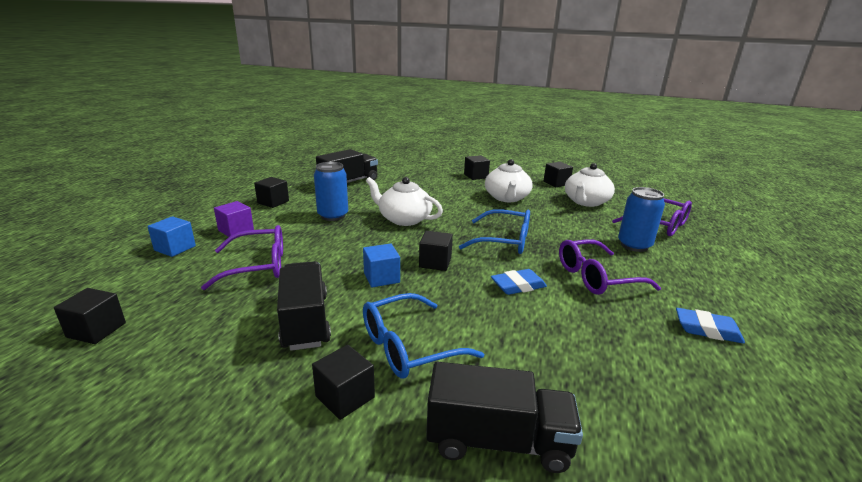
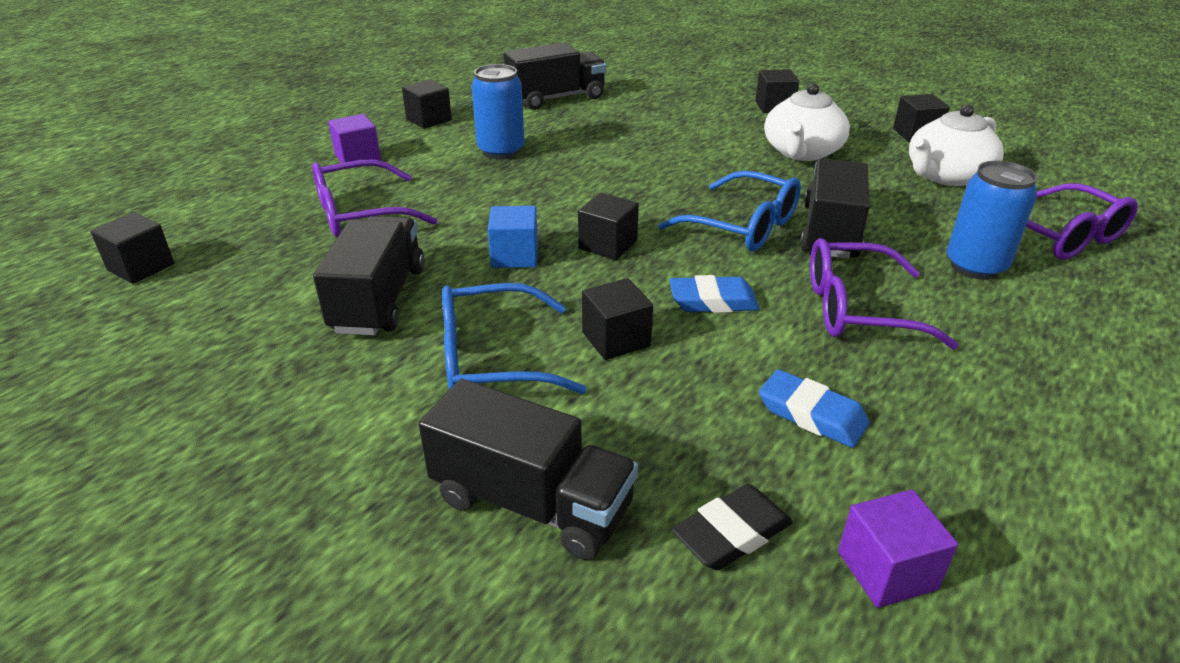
camera: 20 degrees right, 10 degrees up
blue cube [147,216,196,257] -> none
purple glasses [201,225,283,290] -> purple glasses turned 150 degrees clockwise [312,159,437,237]
black cube [312,345,375,420] -> black cube moved to [582,278,653,360]
white teapot [366,177,443,226] -> none
blue eraser [676,308,745,344] -> blue eraser moved to [759,369,870,448]
none -> black eraser [671,484,793,570]
none -> black truck [800,159,870,259]
none -> purple cube [838,490,958,608]

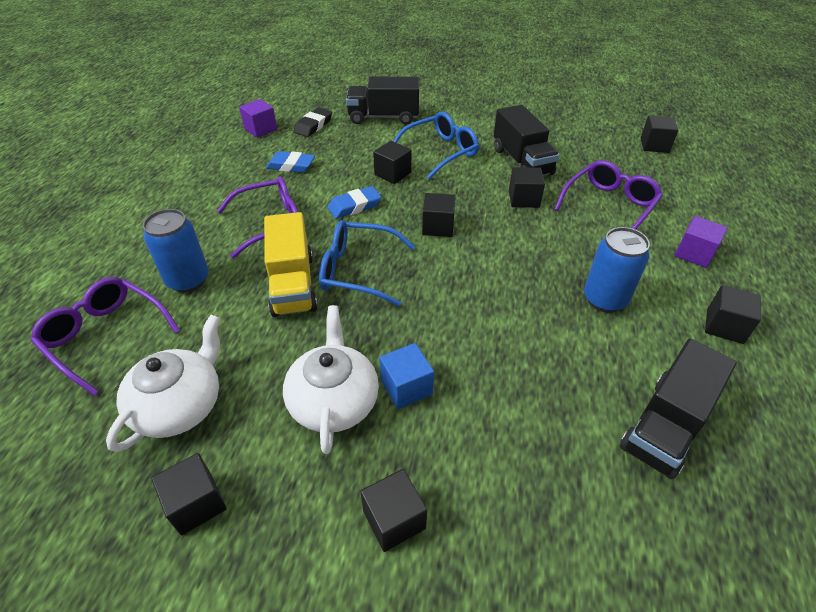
camera: 155 degrees right, 10 degrees up
blue cube [488,206,538,268] -> blue cube moved to [379,343,434,409]
black truck [800,159,870,259] -> yellow truck [264,212,318,317]
none -> black cube [509,167,545,208]

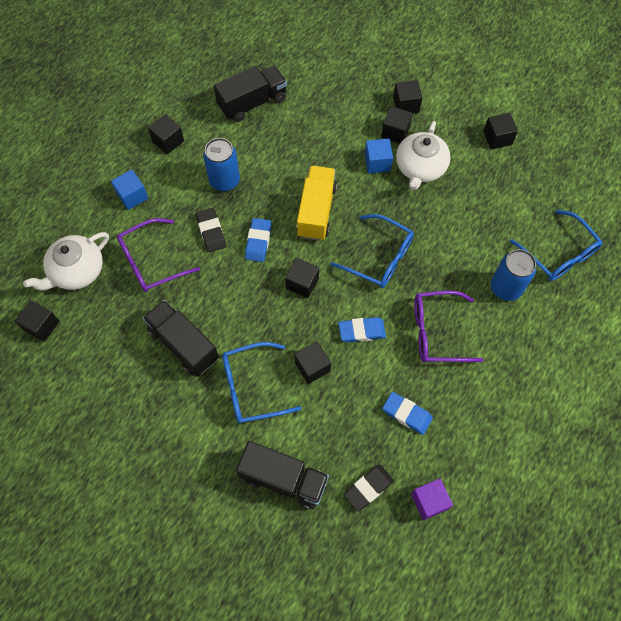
camera: 160 degrees left, 20 degrees up
purple glasses [31,277,180,396] -> blue glasses [510,210,602,281]
white teapot [106,315,220,452] -> white teapot moved to [23,232,109,291]
yellow truck [264,212,318,317] -> yellow truck moved to [296,166,337,241]
black truck [494,105,560,176] -> black truck turned 45 degrees counterclockwise [143,300,219,377]
black cube [509,167,545,208] -> black cube moved to [381,106,413,143]
purple cube [675,216,728,268] -> blue cube [111,169,148,210]
none -> black eraser [196,208,226,252]
none -> blue eraser [245,218,272,262]

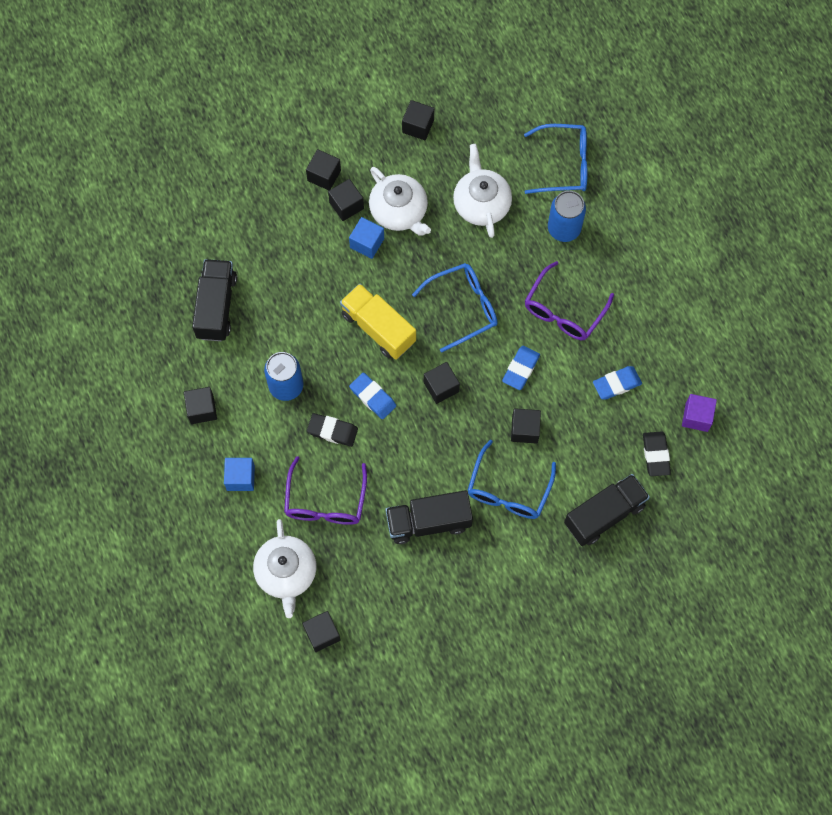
camera: 55 degrees left, 5 degrees up
none -> white teapot [453,144,512,238]

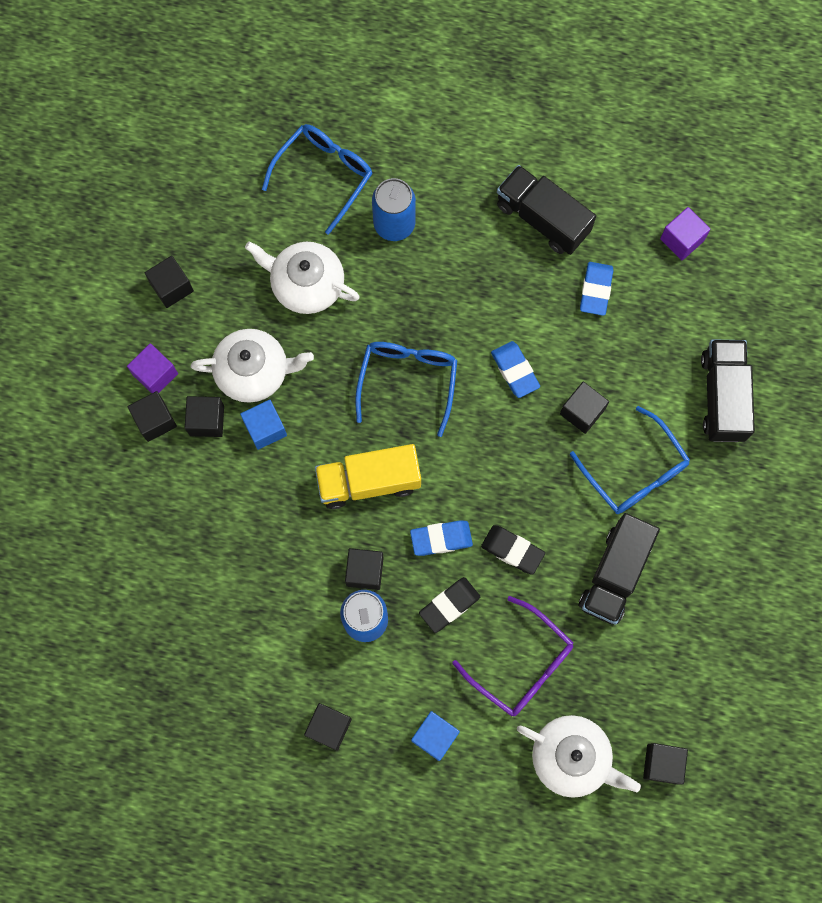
camera: 55 degrees left, 5 degrees up
black truck [192,259,237,341] -> black truck moved to [497,165,596,255]
black cube [424,362,460,404] -> black cube moved to [345,548,384,590]
purple glasses [525,261,614,340] -> none
black eraser [643,431,671,476] -> black eraser moved to [481,525,545,575]
none -> purple cube [127,343,178,393]

